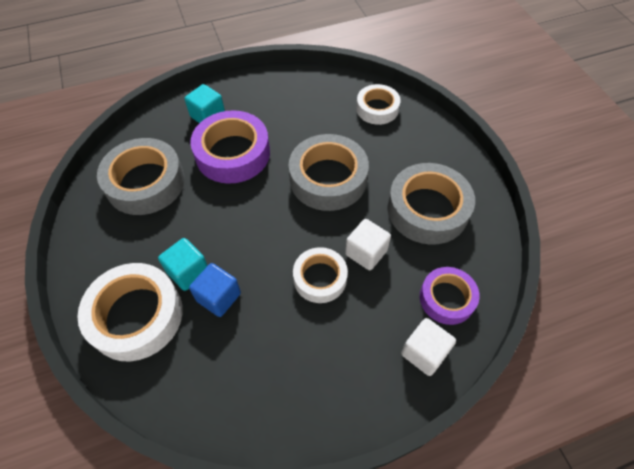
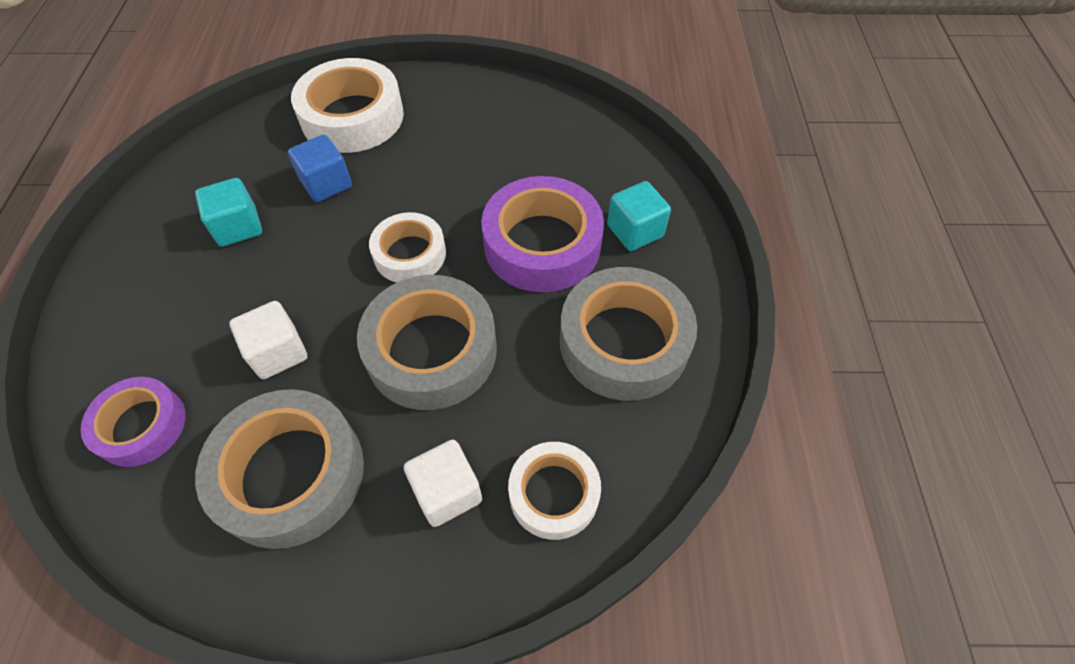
camera: 110 degrees right, 0 degrees up
grey tape [97,138,185,215] -> grey tape moved to [560,267,697,401]
turquoise cube [158,238,208,291] -> turquoise cube moved to [195,178,262,247]
white tape [293,247,348,303] -> white tape moved to [369,212,446,282]
white cube [401,318,456,376] -> white cube moved to [404,439,482,527]

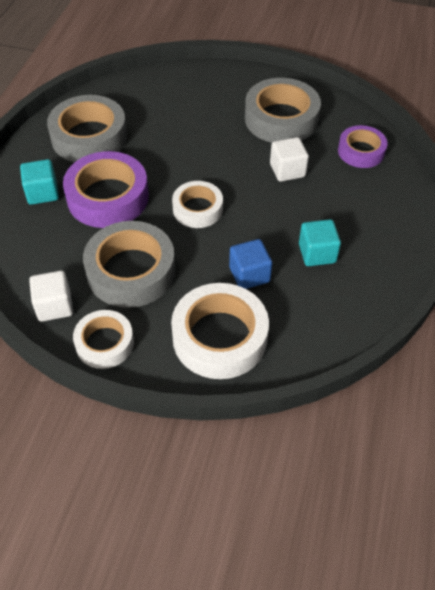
camera: 165 degrees left, 5 degrees down
grey tape [357,275,497,410] -> grey tape moved to [83,221,175,308]
white cube [404,439,482,527] -> white cube moved to [29,271,73,322]
white tape [508,442,601,540] -> white tape moved to [73,310,134,369]

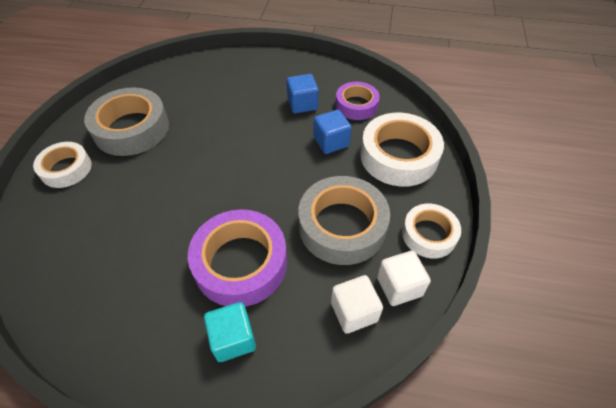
camera: 95 degrees left, 0 degrees up
grey tape [47,95,127,162] -> none
white tape [172,181,223,228] -> white tape moved to [33,142,92,188]
white cube [270,137,309,182] -> white cube moved to [331,275,383,334]
turquoise cube [299,219,341,266] -> blue cube [287,74,319,113]
purple tape [338,125,388,168] -> purple tape moved to [336,82,380,120]

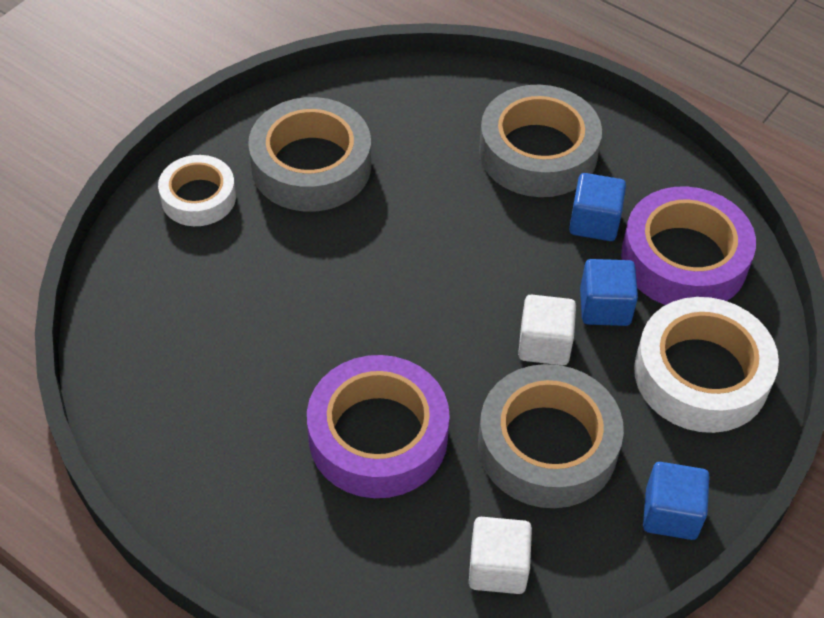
camera: 25 degrees right, 0 degrees up
turquoise cube [204,302,256,362] -> none
purple tape [336,82,380,120] -> purple tape [621,186,756,305], size x1.64
white cube [377,251,431,306] -> white cube moved to [518,294,576,365]
white tape [402,204,461,258] -> blue cube [643,462,710,540]
none -> grey tape [479,85,602,197]

